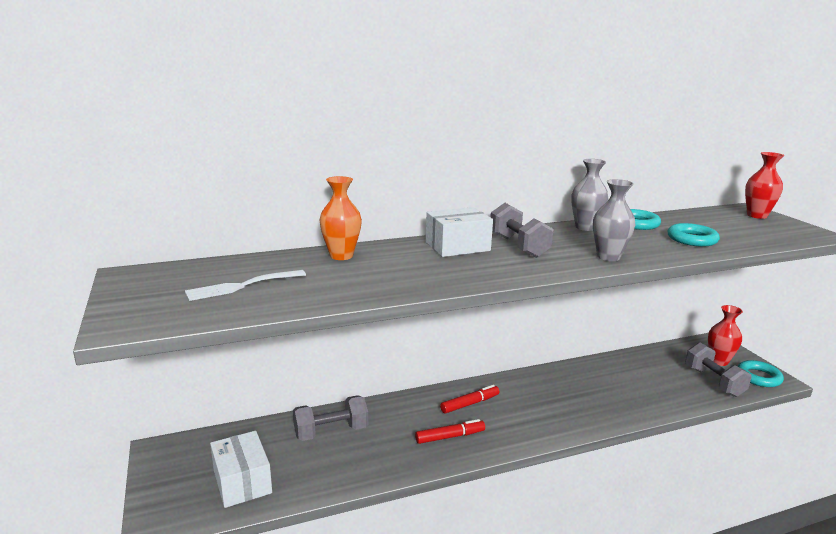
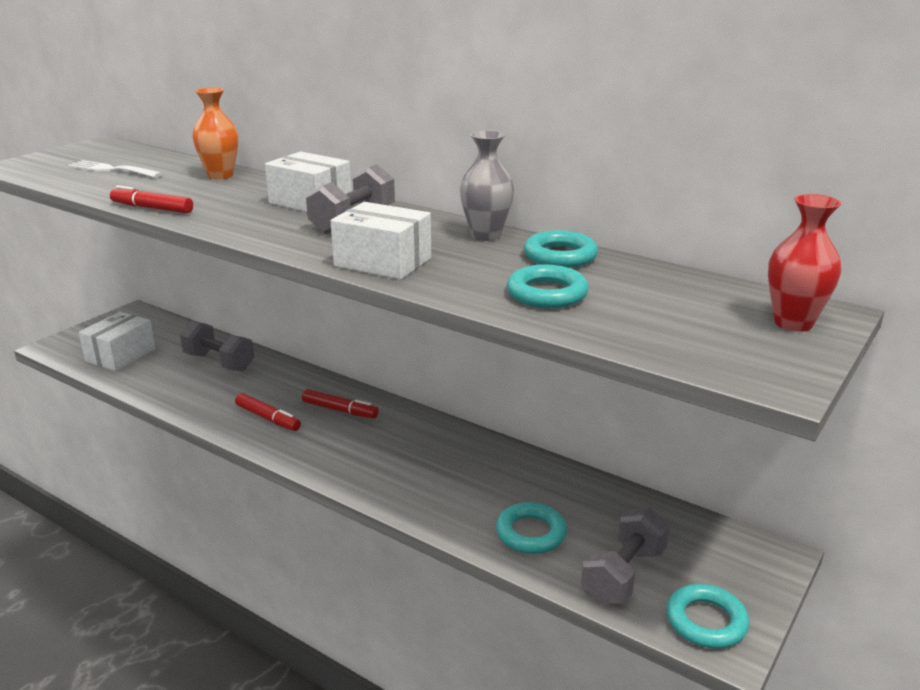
camera: 55 degrees right, 5 degrees up
grey vase [593,179,635,261] -> white box [331,202,431,279]
red vase [708,305,743,366] -> none
none -> red marker [110,185,193,213]
none -> turquoise ring [496,502,567,554]

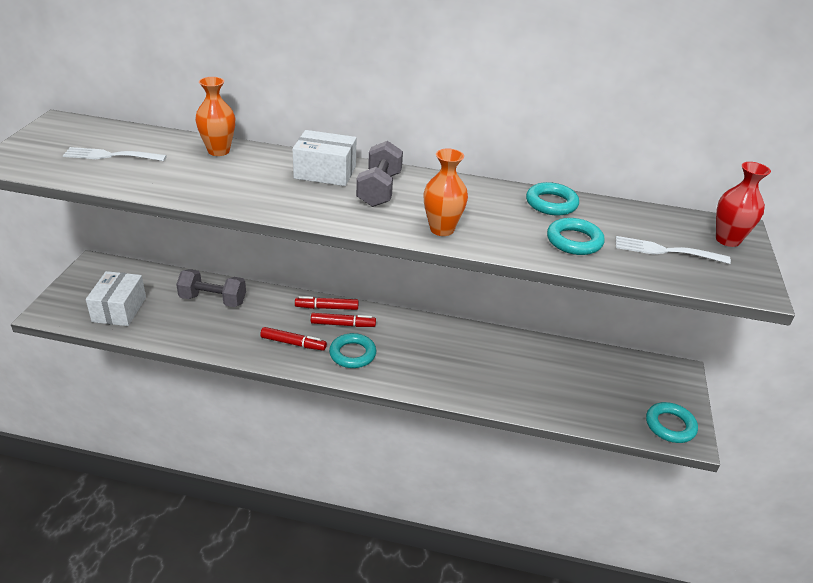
camera: 25 degrees left, 10 degrees up
red marker [110,185,193,213] -> red marker moved to [295,296,359,310]
white box [331,202,431,279] -> orange vase [424,149,468,236]
grey vase [460,130,514,241] -> none
turquoise ring [496,502,567,554] -> turquoise ring moved to [329,333,376,368]
grey dumbbell [581,507,670,604] -> none
none -> white fork [616,236,731,264]

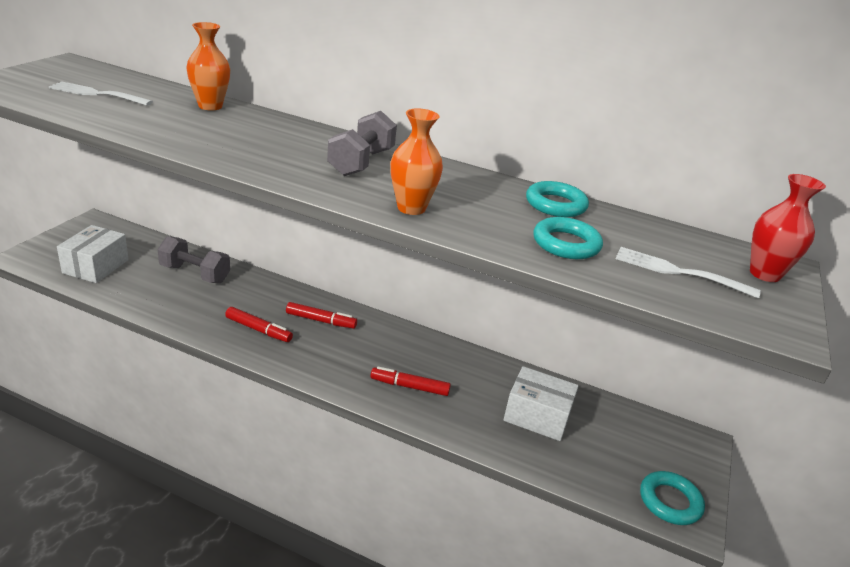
camera: 10 degrees right, 5 degrees down
white box [293,130,357,186] -> white box moved to [503,366,579,441]
red marker [295,296,359,310] -> red marker moved to [370,366,451,396]
turquoise ring [329,333,376,368] -> none

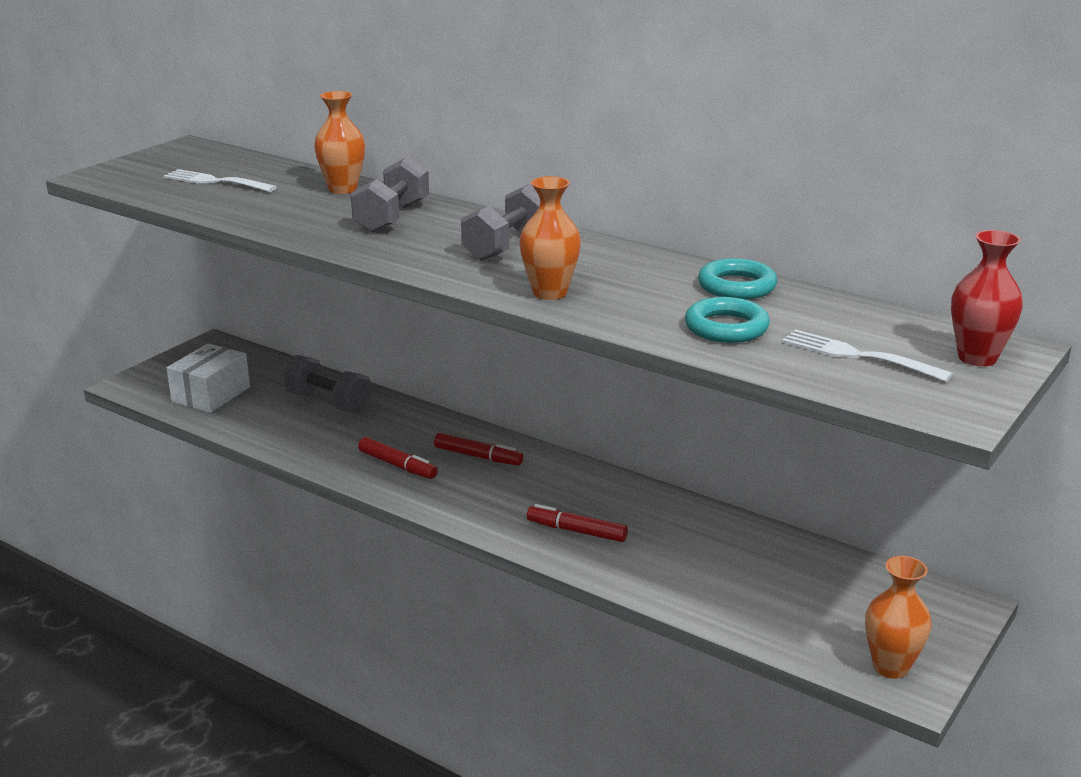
camera: 15 degrees right, 5 degrees down
white box [503,366,579,441] -> none
turquoise ring [640,471,705,525] -> orange vase [865,556,932,679]
none -> grey dumbbell [351,157,429,233]

